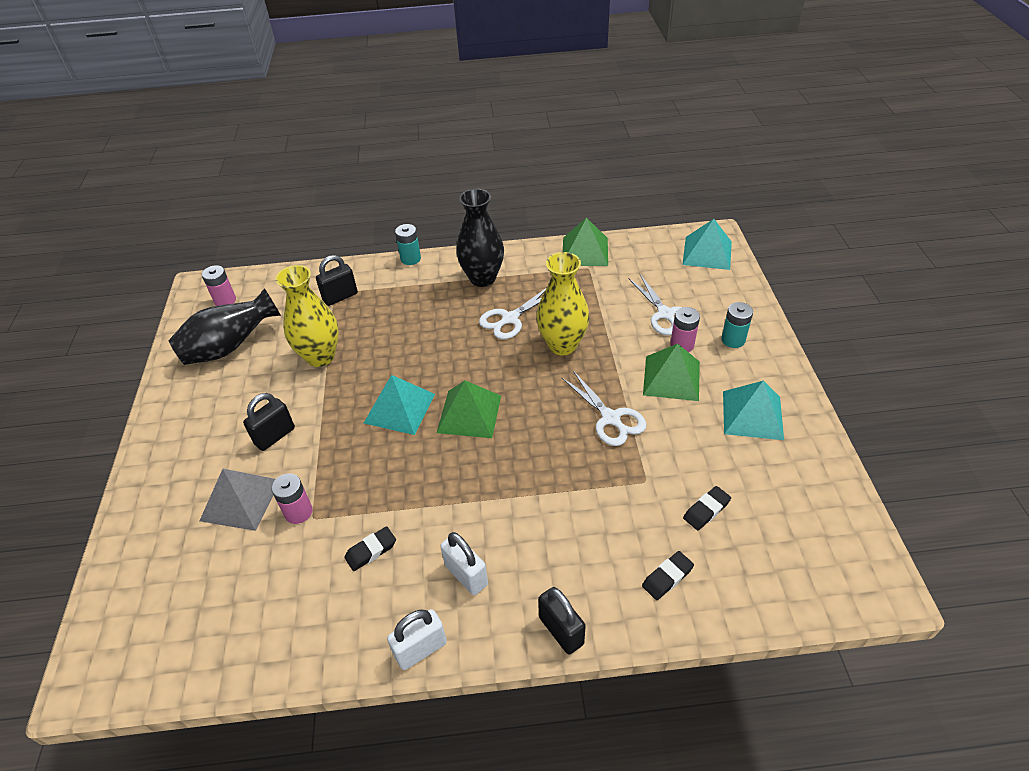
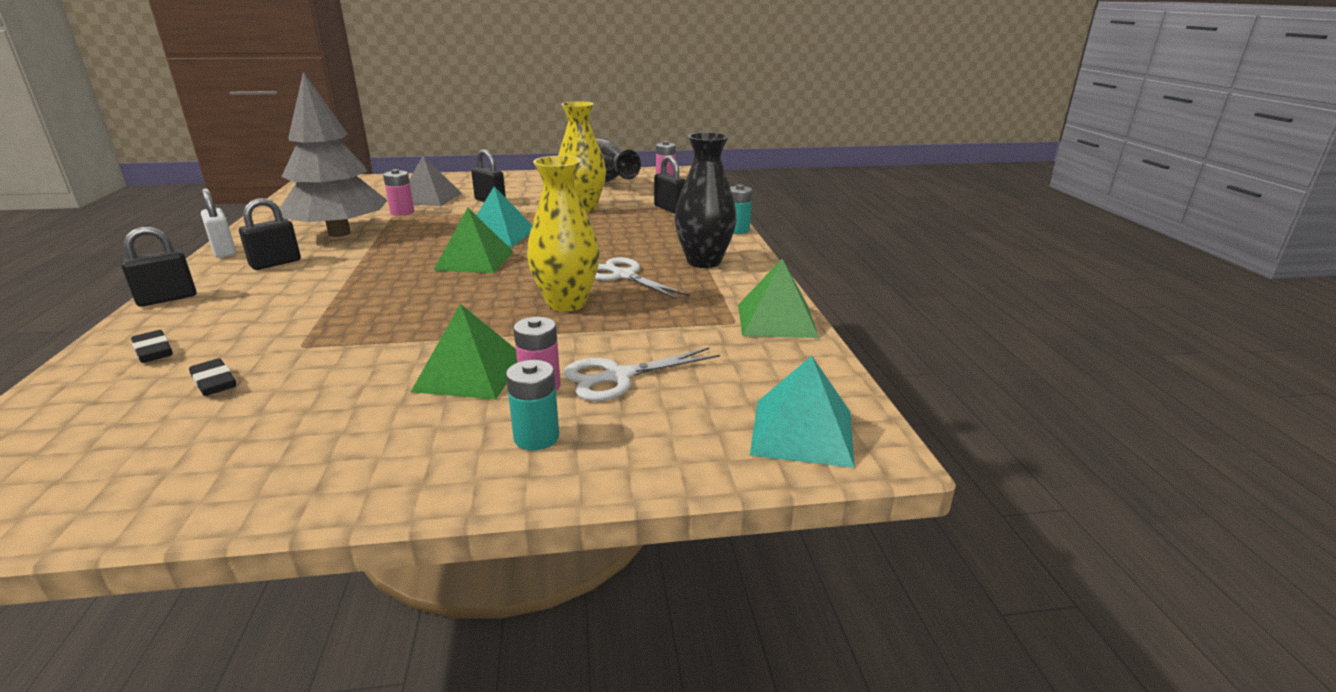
camera: 85 degrees right, 20 degrees down
black eraser [345,526,396,571] -> grey tree [280,72,387,237]
white padlock [440,532,488,595] -> black padlock [239,198,301,270]
white scissors [562,371,646,446] -> none
turquoise pyramid [723,381,784,440] -> none

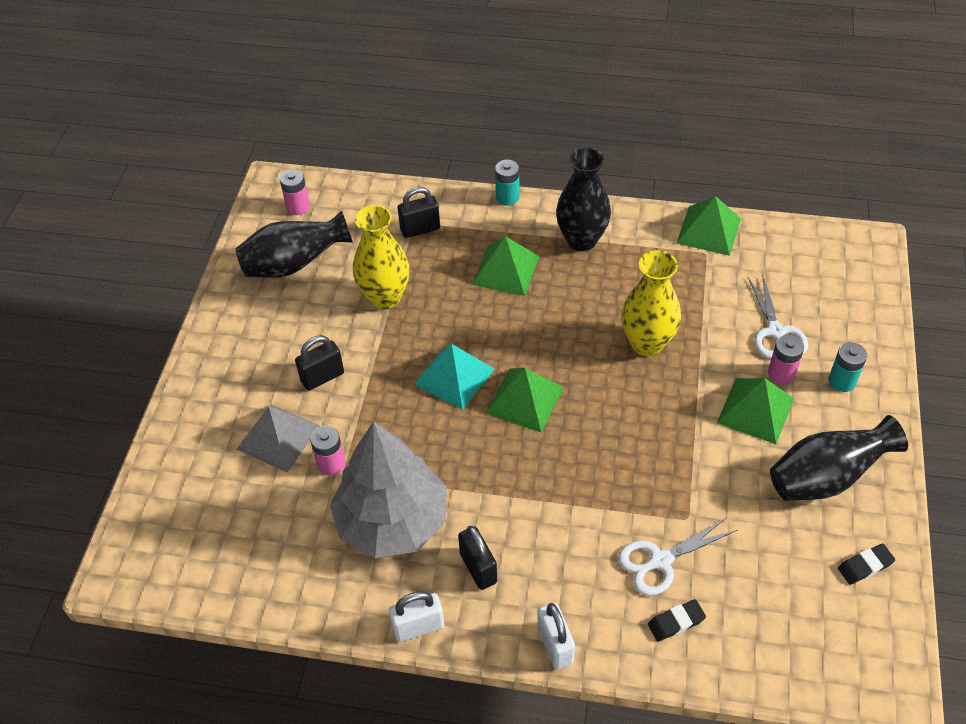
camera: 70 degrees left, 25 degrees up
black padlock [121,227,197,307] -> white padlock [537,603,575,670]
black eraser [189,358,236,396] -> black eraser moved to [838,544,895,585]
white scissors [595,257,690,300] -> white scissors moved to [618,517,737,596]
turquoise pyramid [750,356,855,468] -> none
none -> green pyramid [472,236,540,296]
none -> black vase [770,415,908,501]

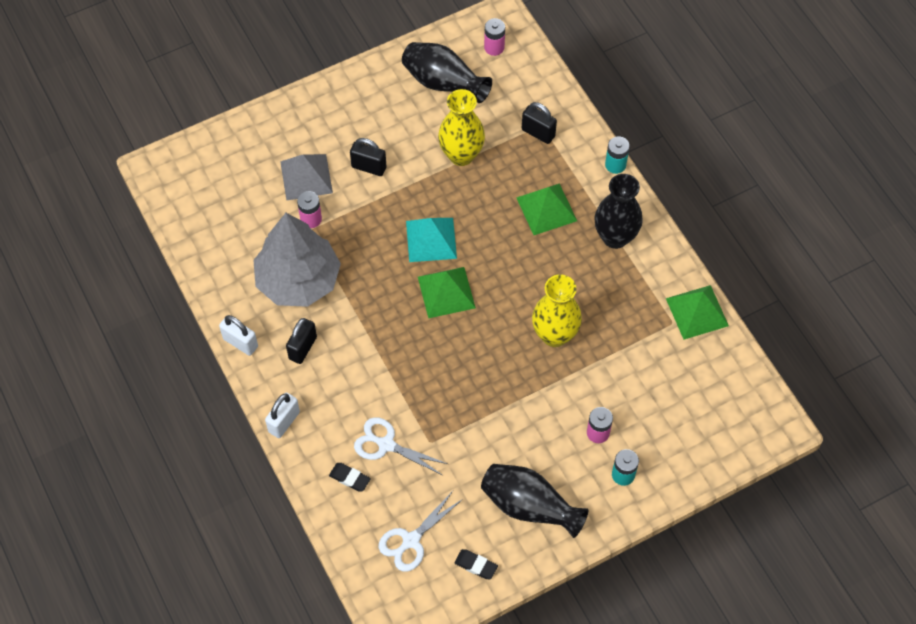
camera: 50 degrees right, 10 degrees up
green pyramid [717,378,794,444] -> none
white scissors [748,274,808,359] -> white scissors moved to [379,491,463,572]

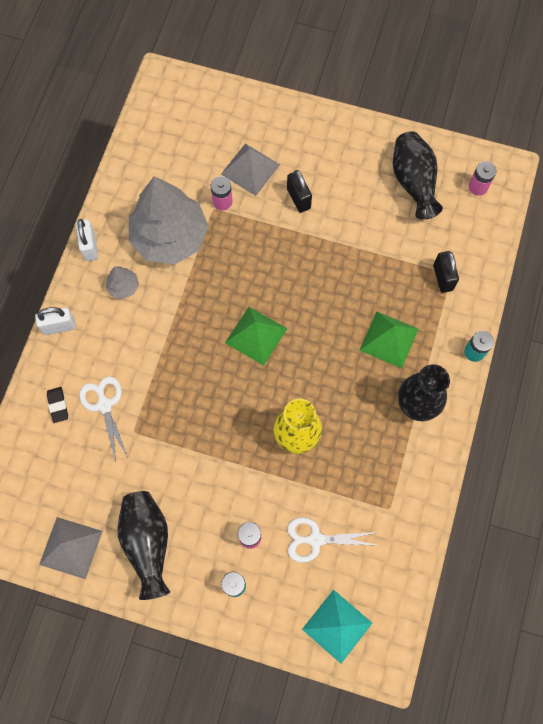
camera: 45 degrees right, 10 degrees up
black padlock [286,318,317,364] -> grey tree [106,266,139,299]
white scissors [379,491,463,572] -> white scissors moved to [287,517,377,563]
turquoise pyramid [406,218,457,262] -> turquoise pyramid moved to [302,589,372,664]
yellow vase [438,89,485,166] -> none
black eraser [454,549,498,579] -> grey pyramid [39,517,102,579]
green pyramid [666,285,729,339] -> none

